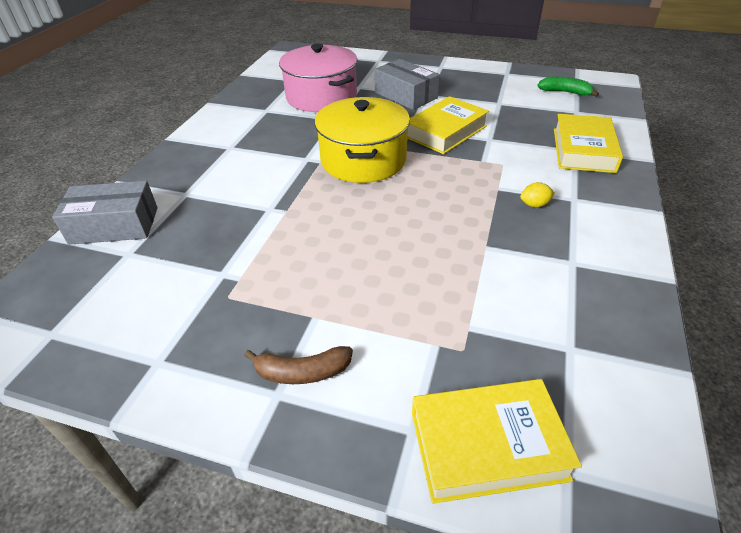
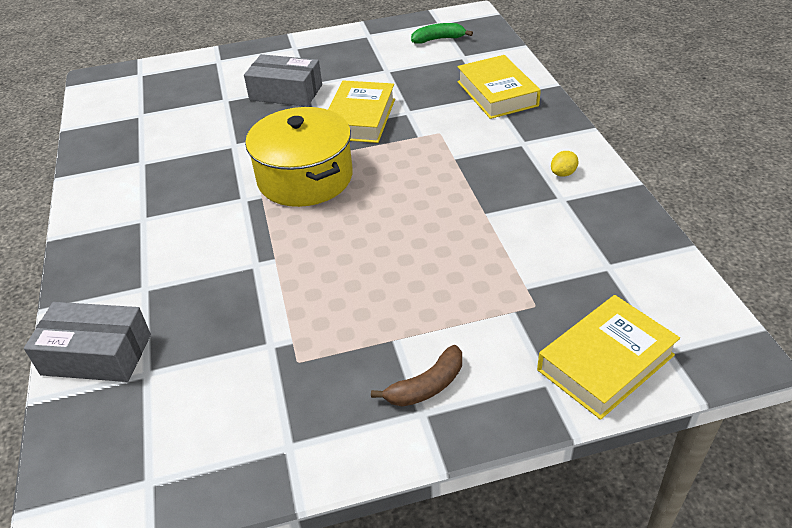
camera: 30 degrees left, 0 degrees up
grey box [52,181,158,245] -> grey box turned 45 degrees clockwise [24,302,151,382]
pink pot [279,44,358,112] -> none
yellow lemon [520,182,555,207] -> yellow lemon moved to [551,151,579,177]

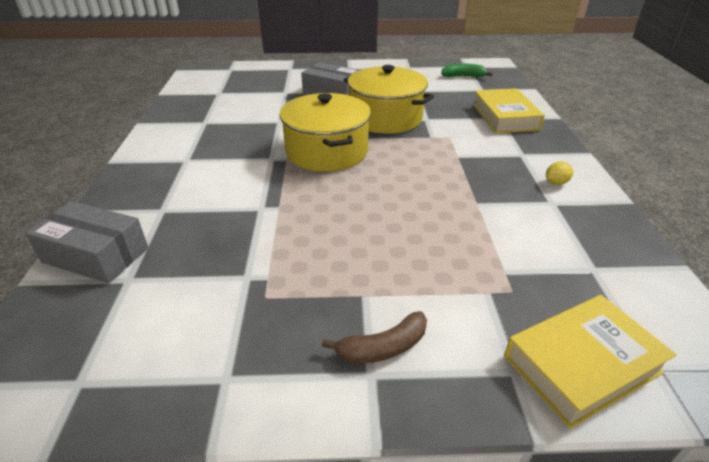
camera: 10 degrees right, 5 degrees down
yellow book [328,80,395,143] -> yellow pot [344,65,434,134]

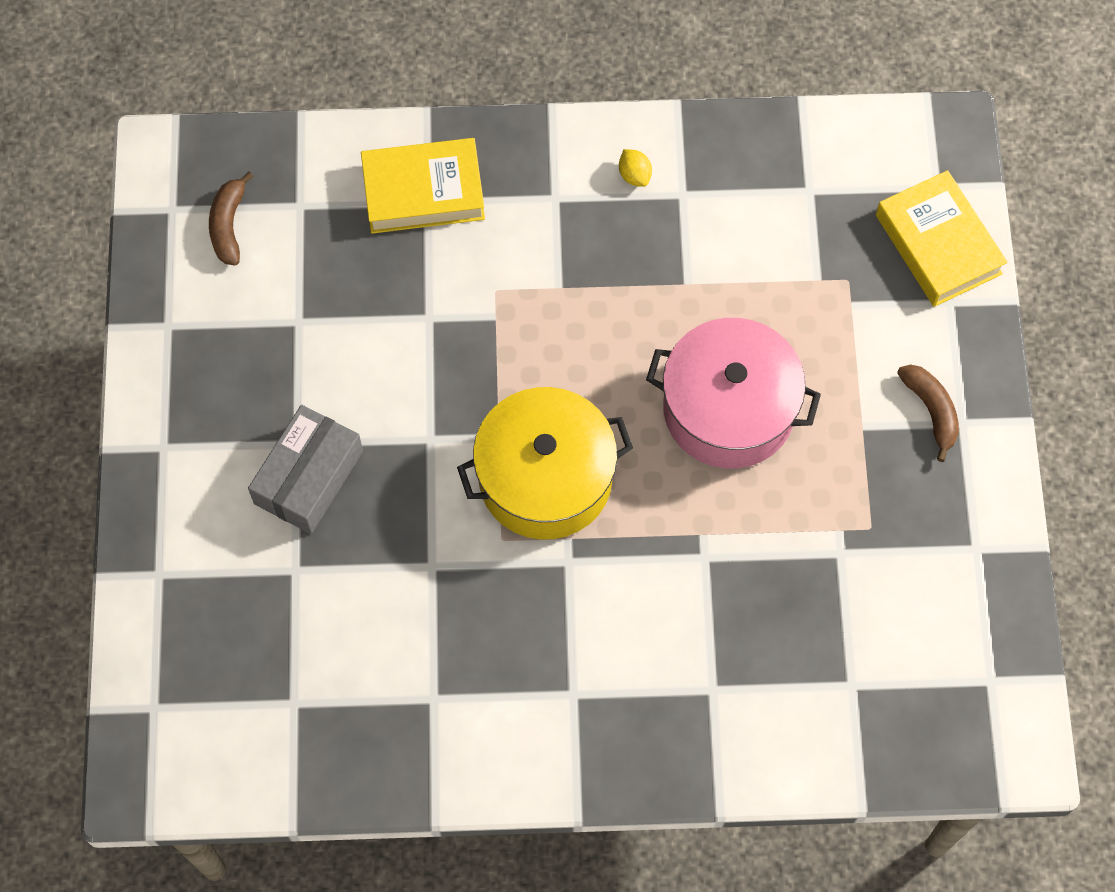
camera: 90 degrees left, 30 degrees up
grey box [25,201,148,283] -> none
yellow pot [344,65,434,134] -> none
green banana [441,64,493,77] -> brown banana [209,172,254,265]
none -> pink pot [646,318,821,468]

